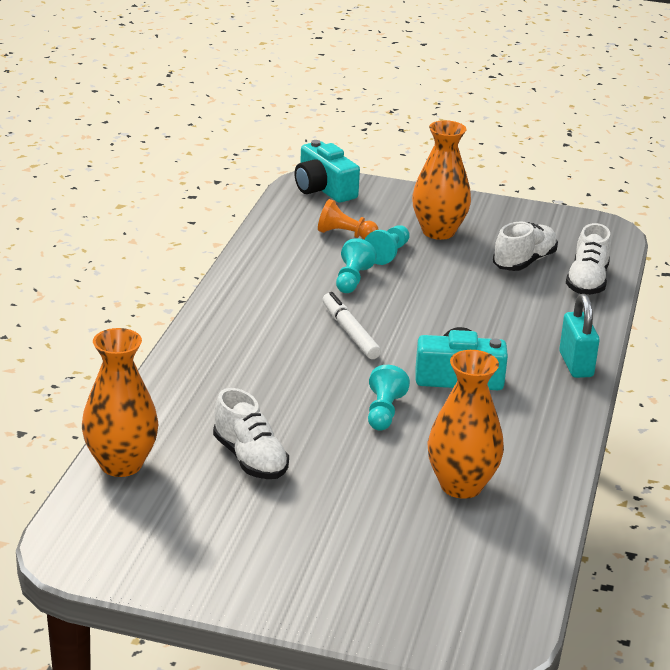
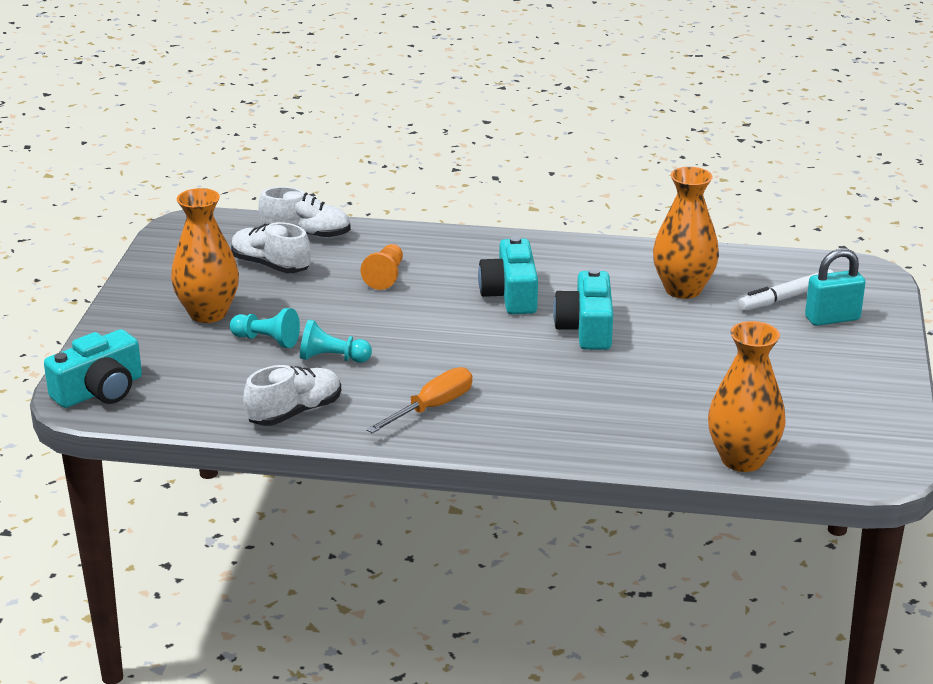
camera: 95 degrees left, 0 degrees up
white shoe [213,388,289,479] -> white shoe moved to [243,365,341,426]
orange pawn [318,199,379,240] -> orange pawn moved to [361,244,403,290]
white marker [323,292,381,359] -> white marker moved to [738,269,834,311]
turquoise pawn [368,365,410,431] -> turquoise camera [553,268,613,350]
turquoise padlock [559,294,599,378] -> turquoise padlock moved to [805,248,866,326]
none -> orange screwdriver [366,367,472,433]

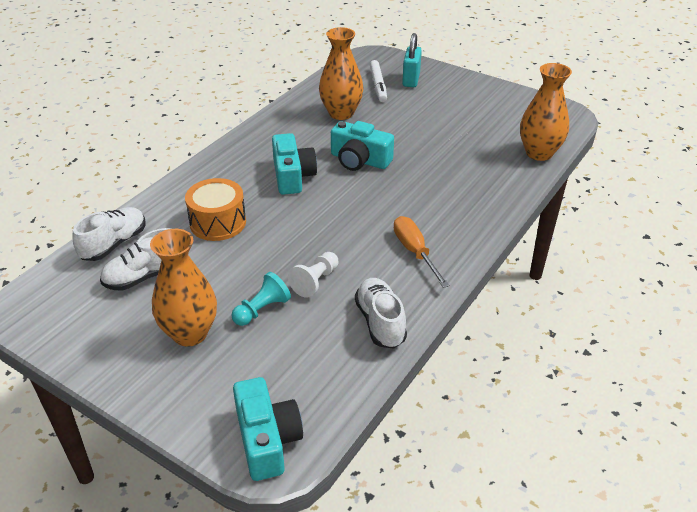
camera: 65 degrees left, 10 degrees up
turquoise pawn [300,320,372,363] -> white pawn [288,252,339,298]
orange pawn [361,244,403,290] -> orange drum [185,178,246,241]
turquoise camera [478,236,538,314] -> turquoise camera turned 120 degrees counterclockwise [272,133,317,195]

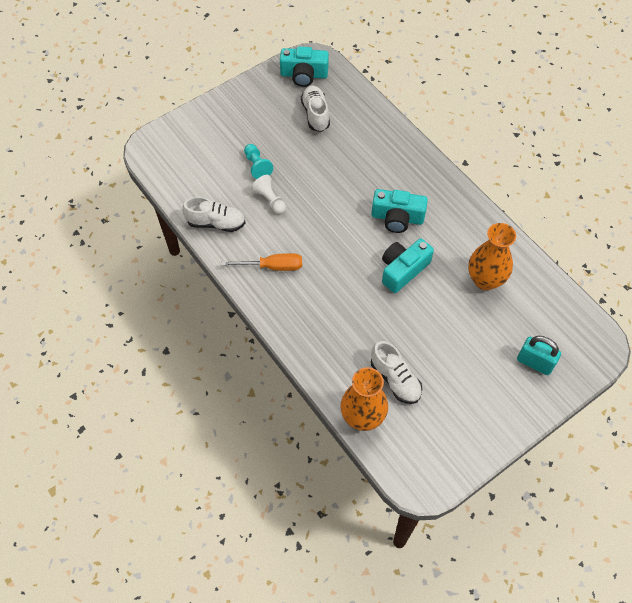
camera: 110 degrees right, 20 degrees up
white shoe [72,207,145,261] -> white shoe moved to [371,341,422,404]
orange vase [150,229,217,346] -> none
orange drum [185,178,246,241] -> none
turquoise camera [233,377,303,481] -> turquoise camera moved to [280,47,329,87]
white marker [370,60,387,102] -> none

